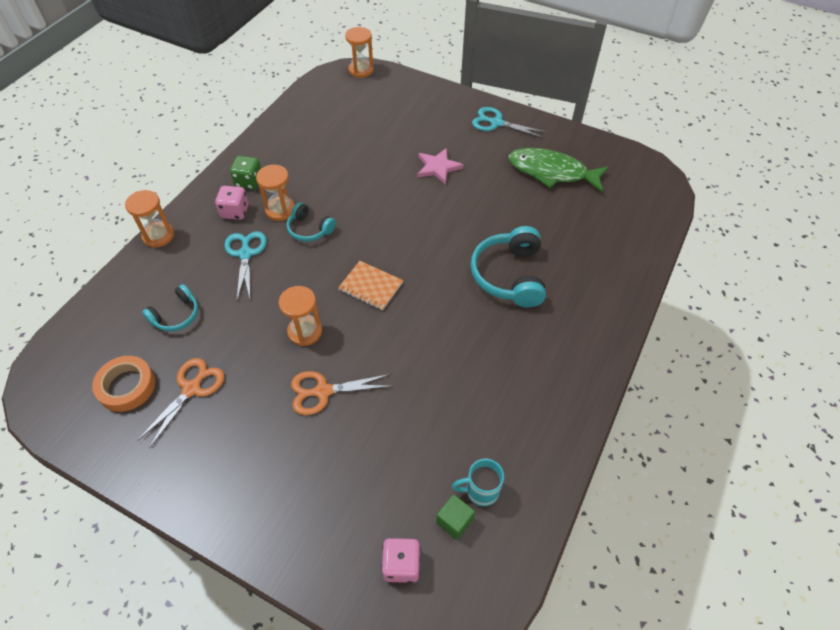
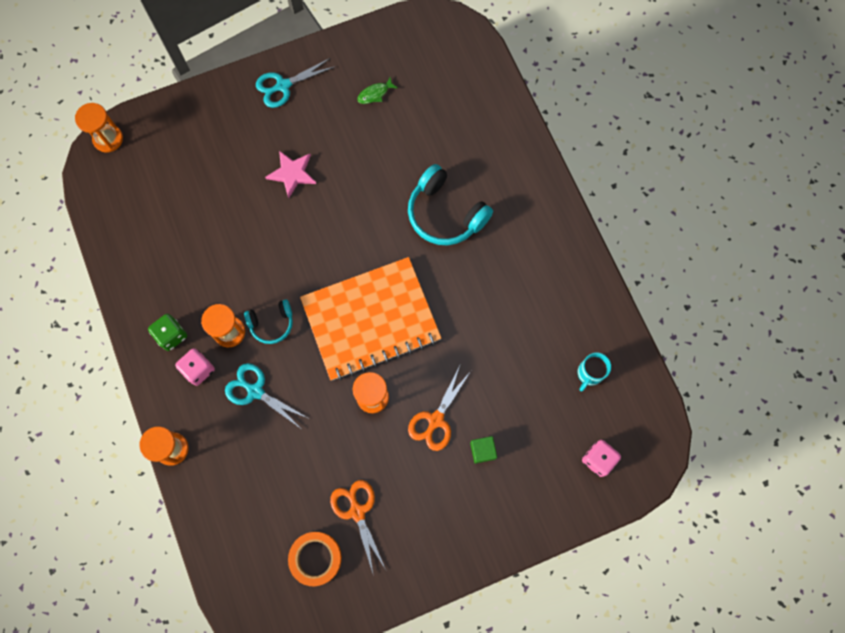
camera: 50 degrees left, 20 degrees up
turquoise headphones [142,284,198,331] -> none
orange notebook [338,261,403,310] -> orange notebook [300,257,441,381], size x2.33
green cube [436,494,475,540] -> green cube moved to [470,436,497,464]
green fish [508,148,609,193] -> green fish [357,77,398,104], size x0.41

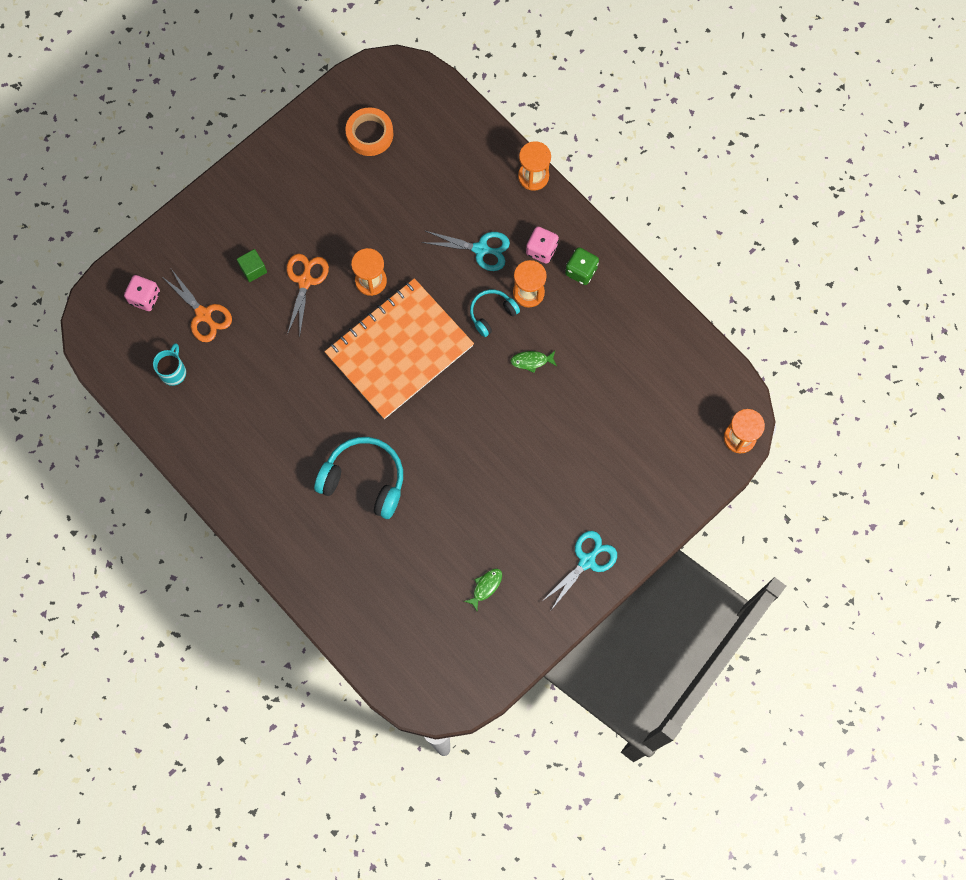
camera: 160 degrees right, 0 degrees up
pink star [265,151,316,198] -> none
orange scissors [330,480,386,576] -> orange scissors moved to [161,269,232,342]
none -> green fish [510,351,557,373]

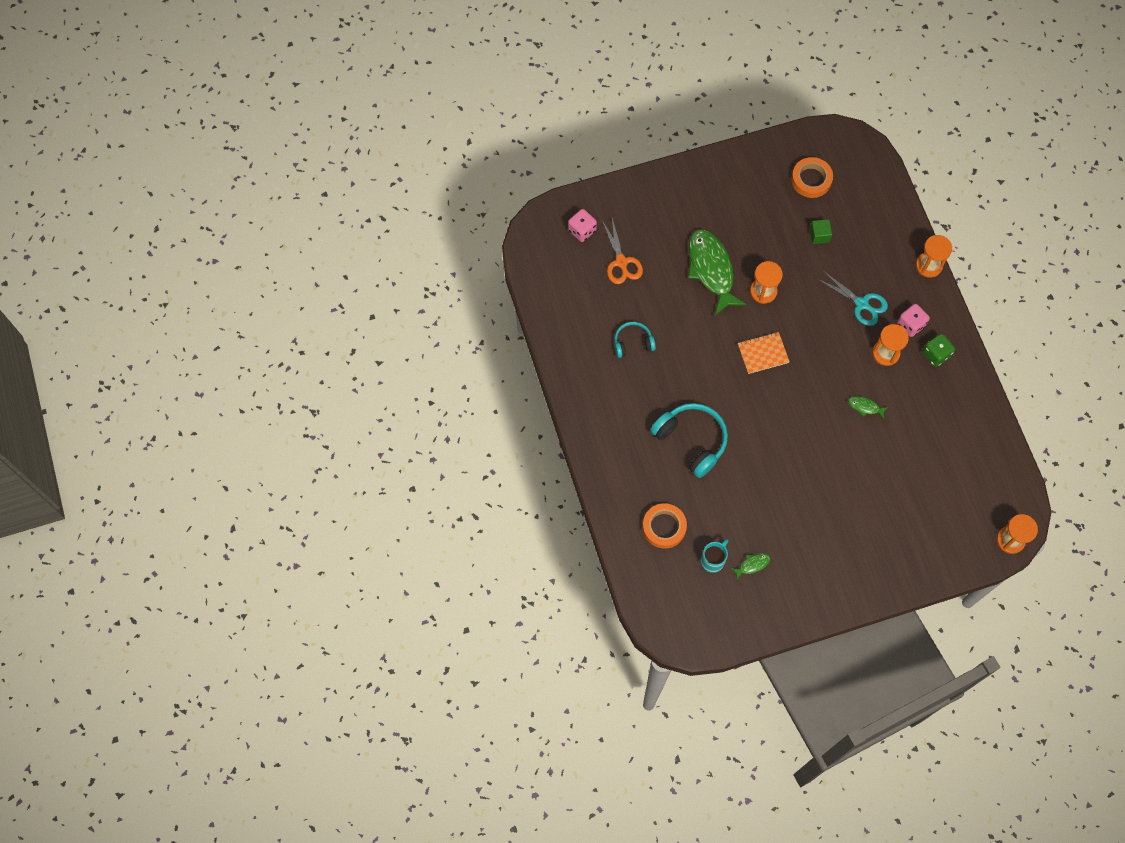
camera: 25 degrees right, 5 degrees down
turquoise mug [153,343,186,386] -> turquoise mug moved to [701,539,728,573]
green cube [237,249,267,282] -> green cube moved to [810,219,832,244]
orange scissors [287,254,329,335] -> green fish [688,229,747,315]
orange notebook [325,278,474,419] -> orange notebook [738,332,790,374], size x0.43
turquoise headphones [470,289,520,337] -> turquoise headphones moved to [614,322,656,358]
turquoise scissors [541,531,617,610] -> none
none -> orange tape [643,503,687,549]

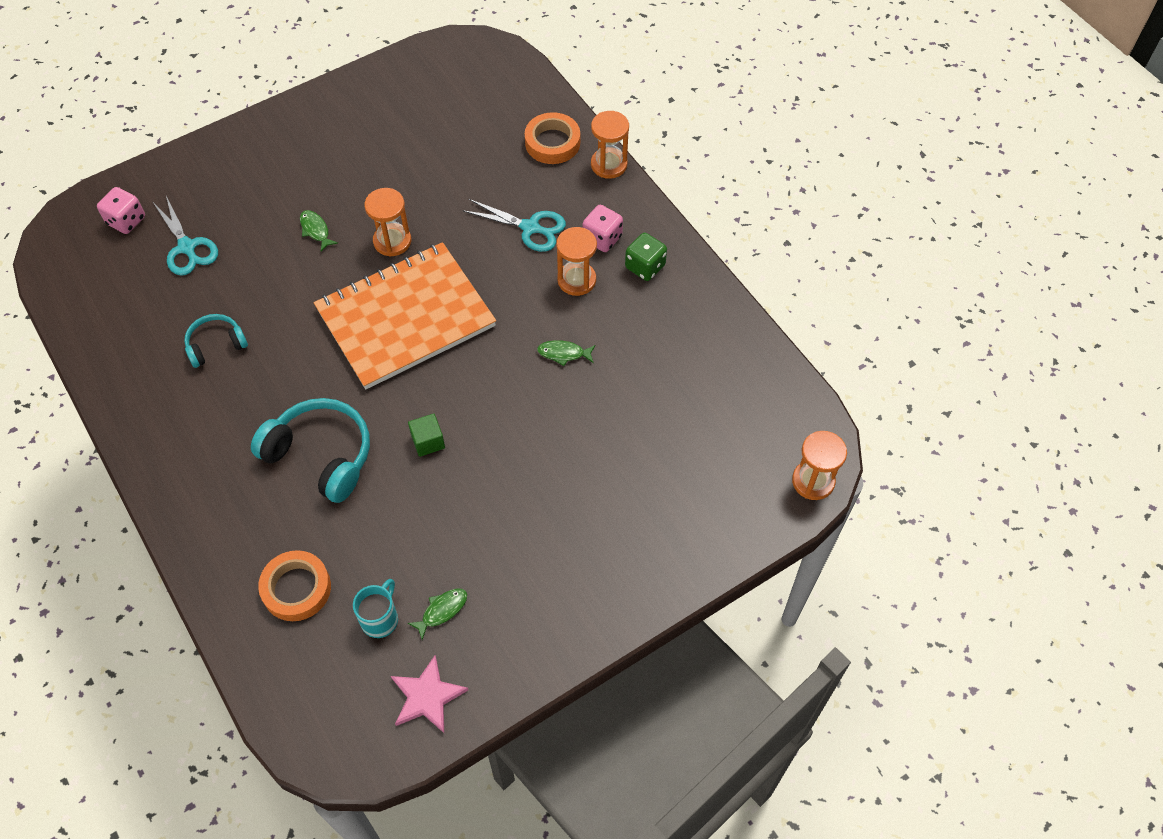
camera: 15 degrees left, 10 degrees down
orange scissors [602,219,643,284] -> turquoise scissors [152,196,218,276]
green fish [688,229,747,315] -> green fish [300,210,338,252], size x0.41
orange notebook [738,332,790,374] -> orange notebook [314,242,496,389], size x2.33
orange tape [791,157,833,198] -> orange tape moved to [525,112,580,164]
green cube [810,219,832,244] -> green cube moved to [408,413,445,457]
none -> pink star [391,655,468,733]

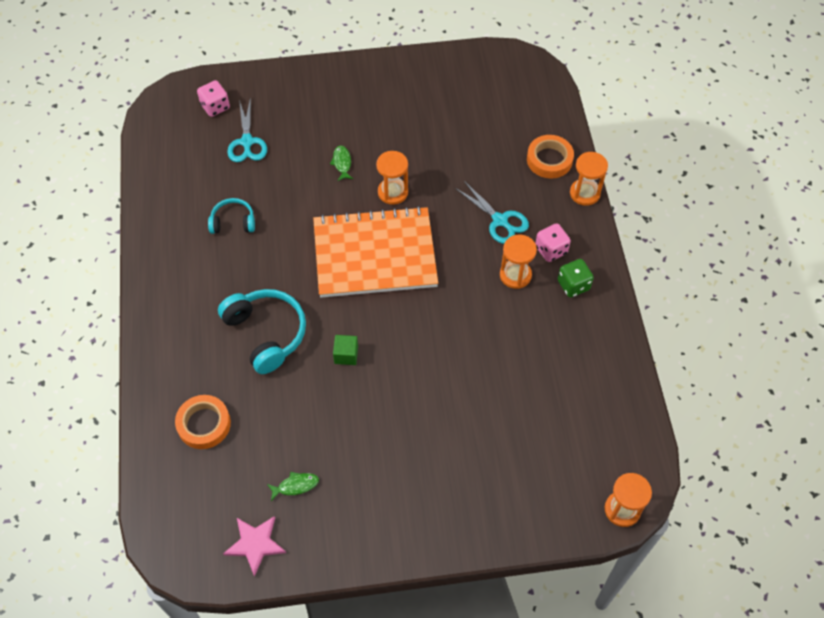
camera: 25 degrees right, 0 degrees up
turquoise mug [353,579,398,638] -> none
green fish [537,340,595,366] -> none

